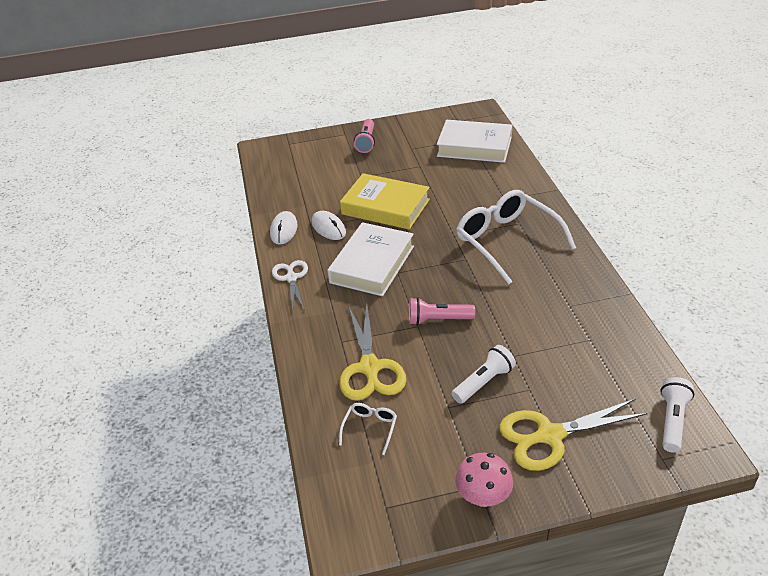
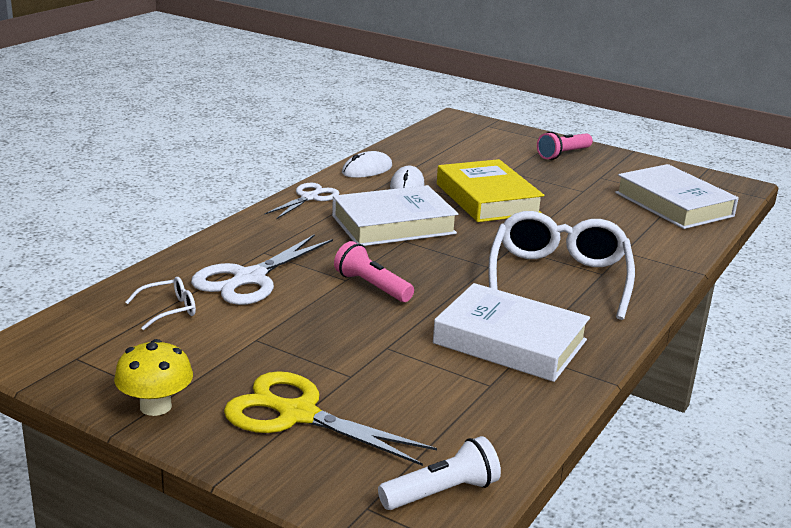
camera: 40 degrees right, 15 degrees down
yellow scissors [339,304,406,401] -> white scissors [191,234,333,305]
white flashlight [452,345,516,404] -> none
pink mushroom [455,453,513,507] -> yellow mushroom [114,339,193,416]
none -> white book [433,283,590,382]

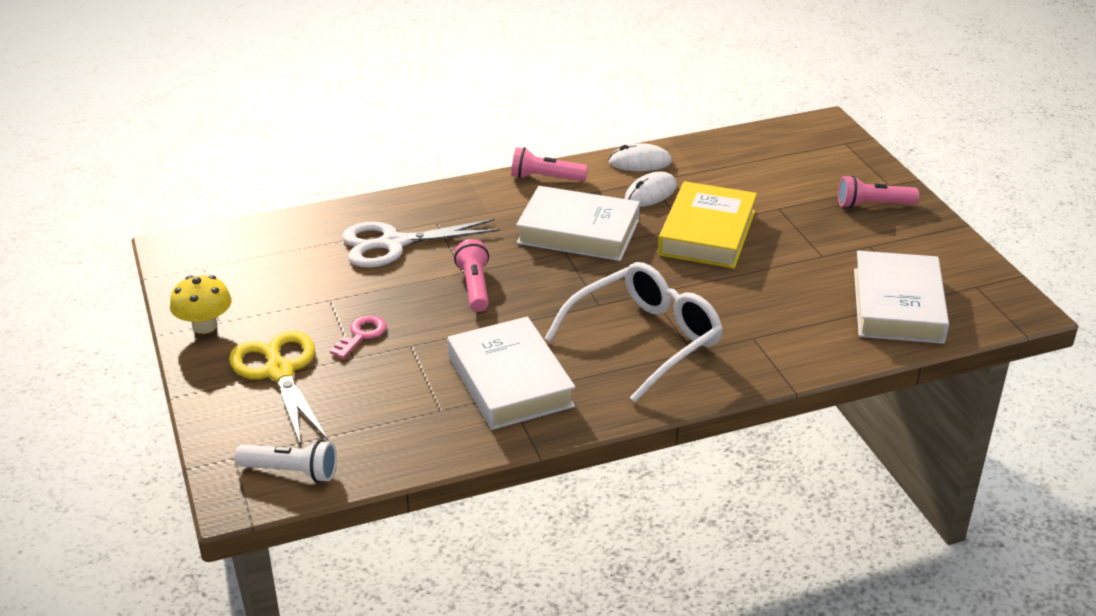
camera: 40 degrees right, 10 degrees up
white glasses [126,277,196,330] -> none
white scissors [265,183,340,219] -> pink flashlight [511,147,588,181]
none -> pink key [330,315,387,359]

